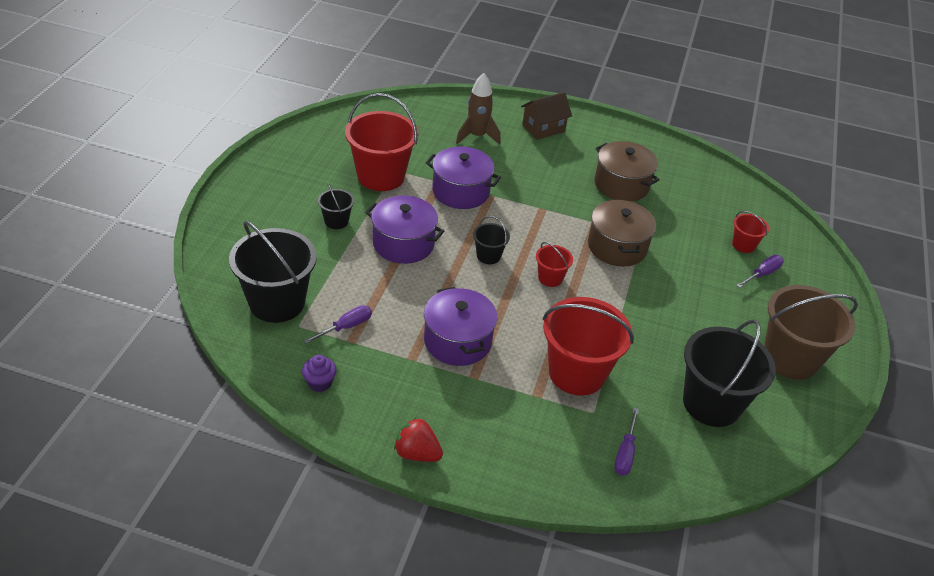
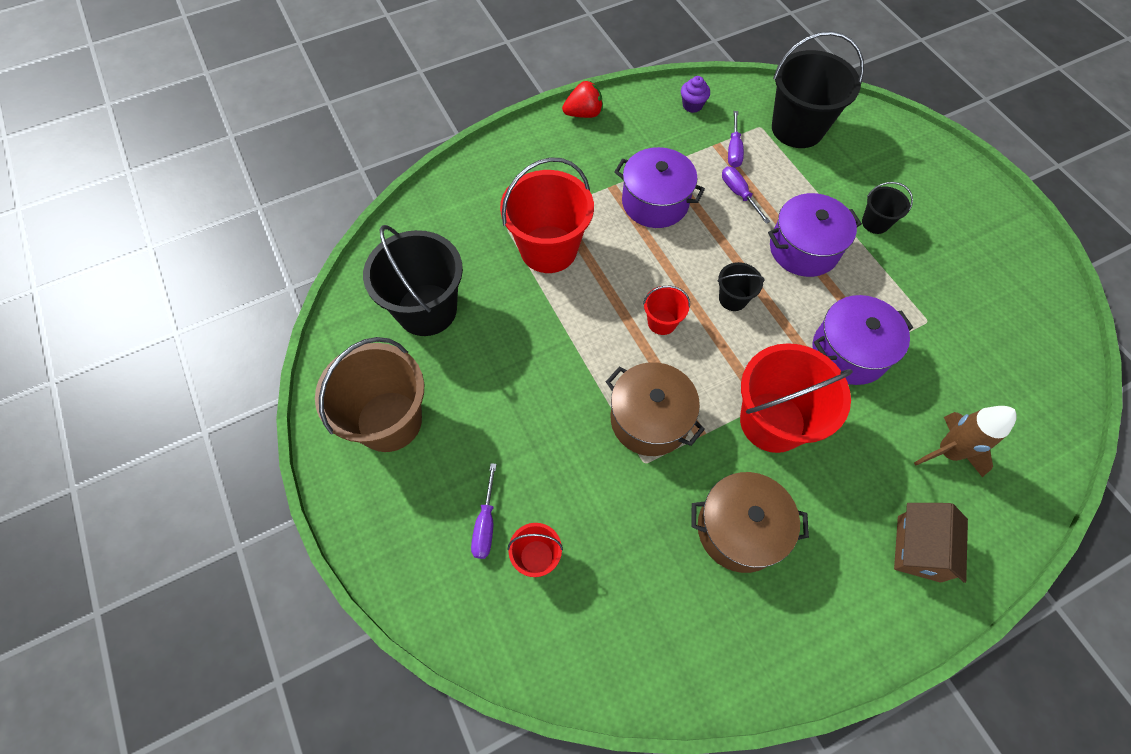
camera: 140 degrees right, 20 degrees up
red bucket [345,93,419,191] -> red bucket moved to [740,343,853,453]
purple screwdriver [614,408,639,476] -> purple screwdriver moved to [722,166,770,224]

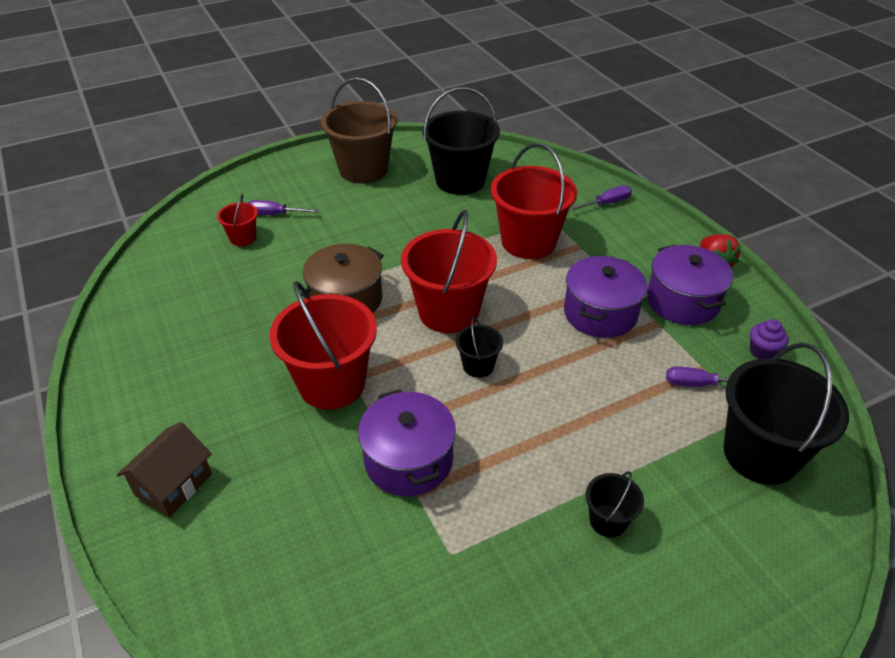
camera: 90 degrees right, 20 degrees down
red bucket [643,286,690,335] -> red bucket [401,210,497,333], size x2.10
brown pot [691,472,809,573] -> none
purple screwdriver [722,166,770,224] -> purple screwdriver moved to [570,186,632,211]
purple pot [768,193,862,277] -> purple pot moved to [647,245,733,325]
brown house [894,503,968,583] -> brown house turned 75 degrees counterclockwise [117,422,212,517]
brown rocket [914,406,1017,477] -> none

